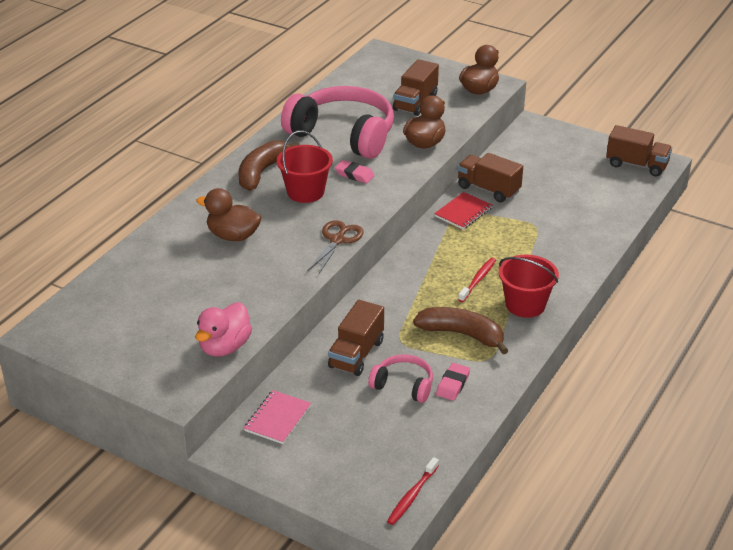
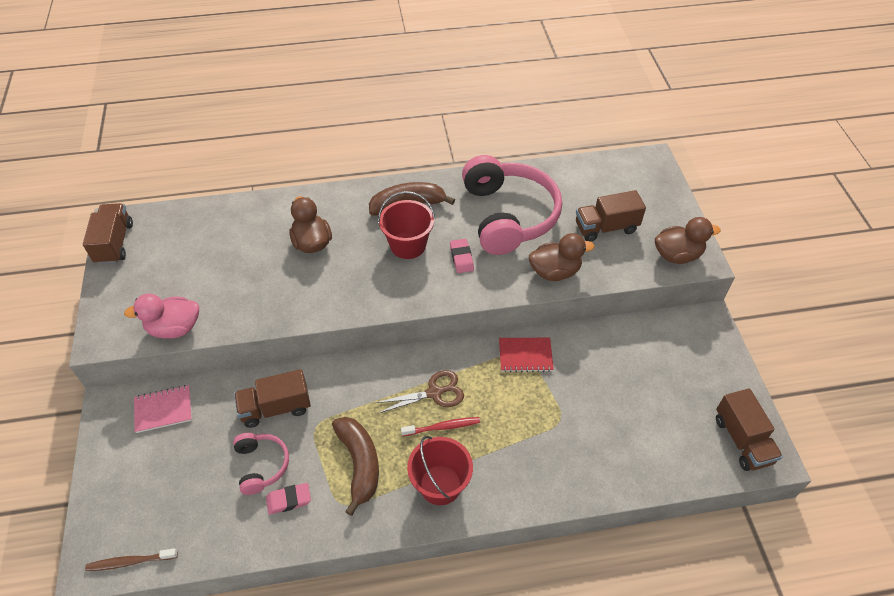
camera: 50 degrees right, 15 degrees up
brown scissors [307,220,364,275] -> brown scissors moved to [375,370,464,414]
red toothbrush [387,457,439,525] -> brown toothbrush [85,548,178,571]
brown truck [457,153,523,203] -> brown truck moved to [83,203,133,264]

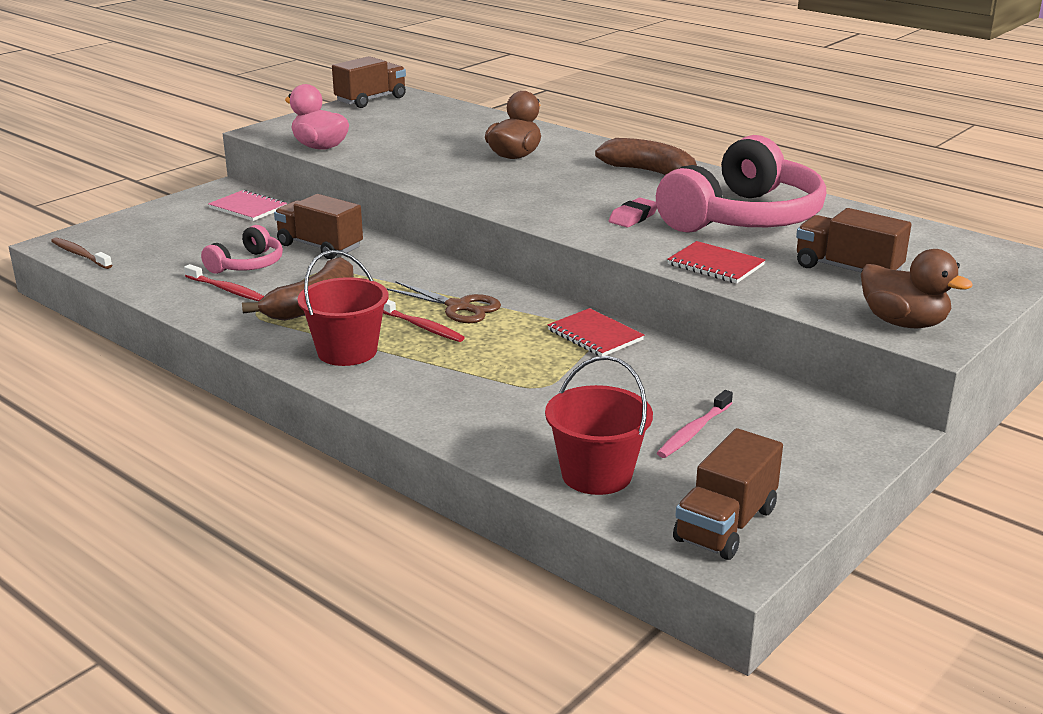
camera: 50 degrees right, 25 degrees down
pink eraser [266,483,311,515] -> red toothbrush [184,264,264,301]
red bucket [378,191,435,259] -> red bucket moved to [545,356,653,495]
brown duck [529,233,595,281] -> red notebook [667,241,765,284]
none -> pink toothbrush [657,390,733,458]

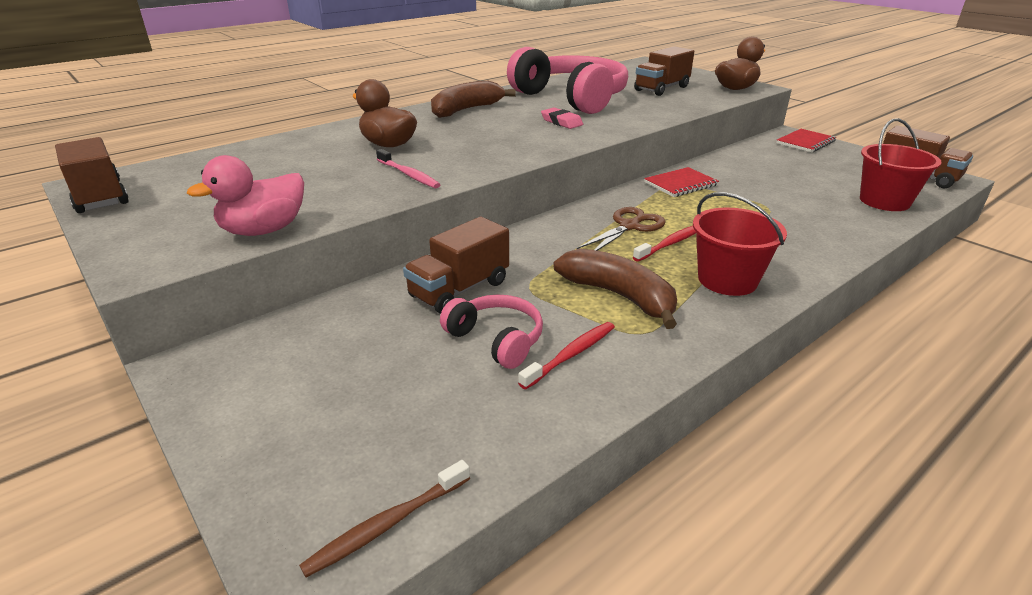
camera: 80 degrees left, 5 degrees up
pink notebook [208,190,287,221] -> none
pink toothbrush [657,390,733,458] -> pink toothbrush moved to [376,149,441,188]
red notebook [667,241,765,284] -> red notebook moved to [776,129,836,152]

